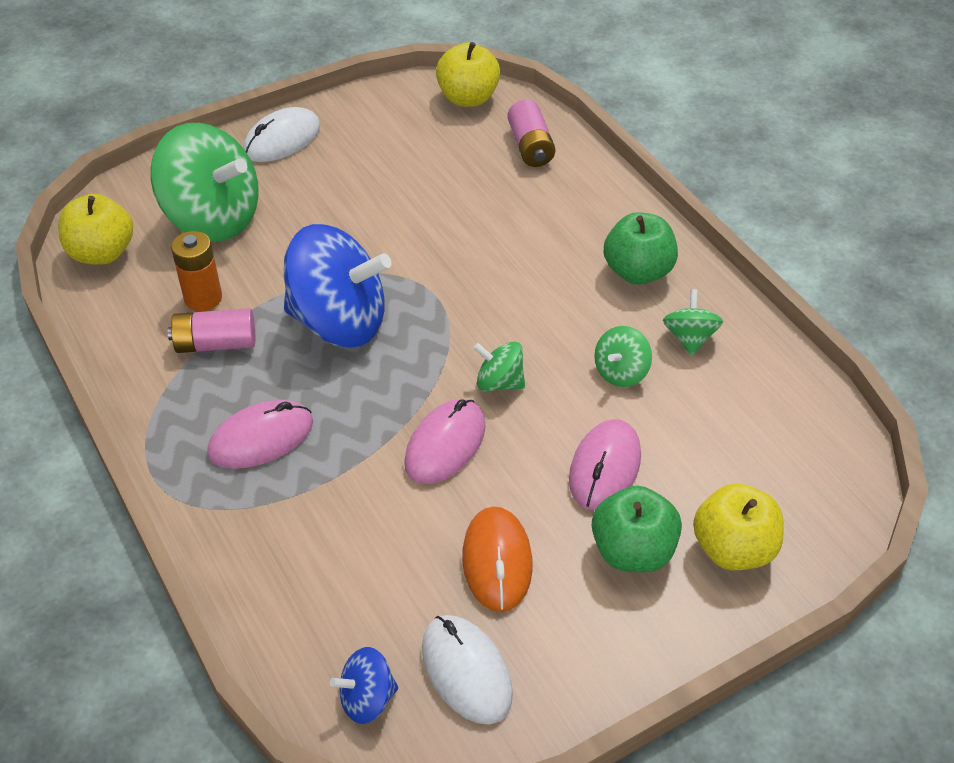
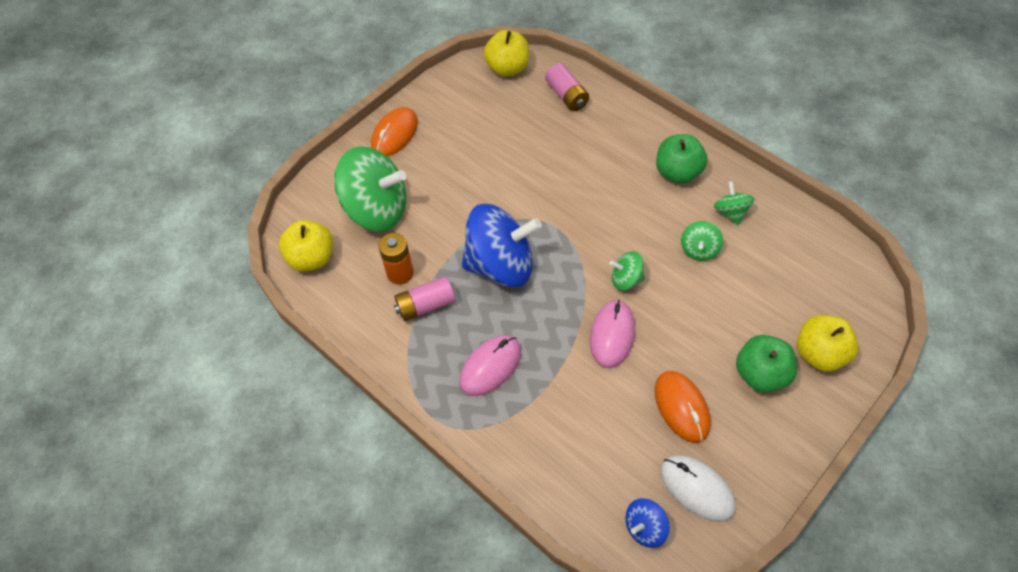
camera: 15 degrees left, 10 degrees up
white mouse [243,107,320,162] -> orange mouse [371,107,418,156]
pink mouse [569,419,641,510] -> none

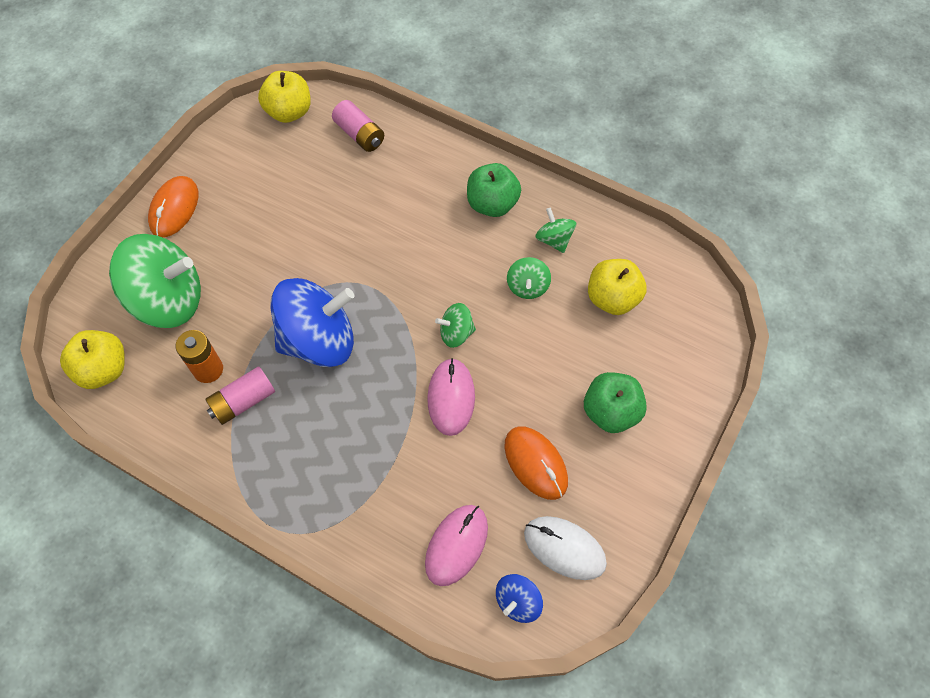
camera: 15 degrees left, 5 degrees up
pink mouse [459,335,521,396] -> pink mouse moved to [425,505,488,586]
yellow apple [797,315,859,372] -> yellow apple moved to [588,259,647,315]

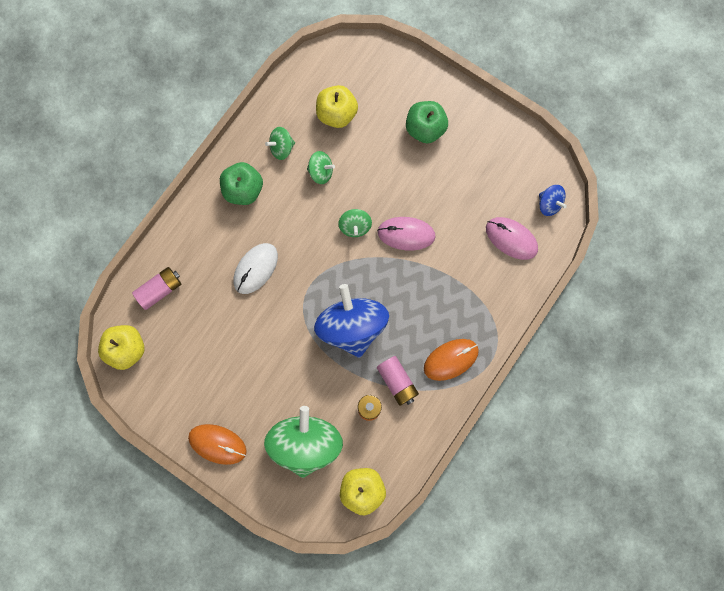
camera: 85 degrees left, 15 degrees up
orange mouse [505,426,568,500] -> orange mouse moved to [424,339,479,381]
white mouse [524,516,607,580] -> white mouse moved to [234,243,278,294]

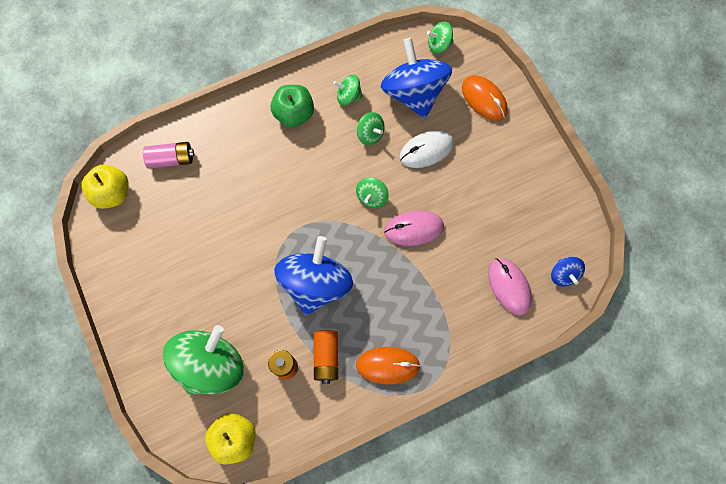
camera: 30 degrees right, 5 degrees down
orange mouse [188,424,247,465] -> orange mouse moved to [462,75,508,121]
white mouse [234,243,278,294] -> white mouse moved to [399,130,454,168]
yellow apple [316,85,358,128] -> blue spinning top [381,38,452,118]
pink mouse [377,217,436,251] -> pink mouse turned 45 degrees counterclockwise [384,211,444,246]
pink battery [377,356,419,406] -> orange battery [314,330,338,384]
green apple [406,101,448,143] -> none
none -> green spinning top [427,21,453,54]

